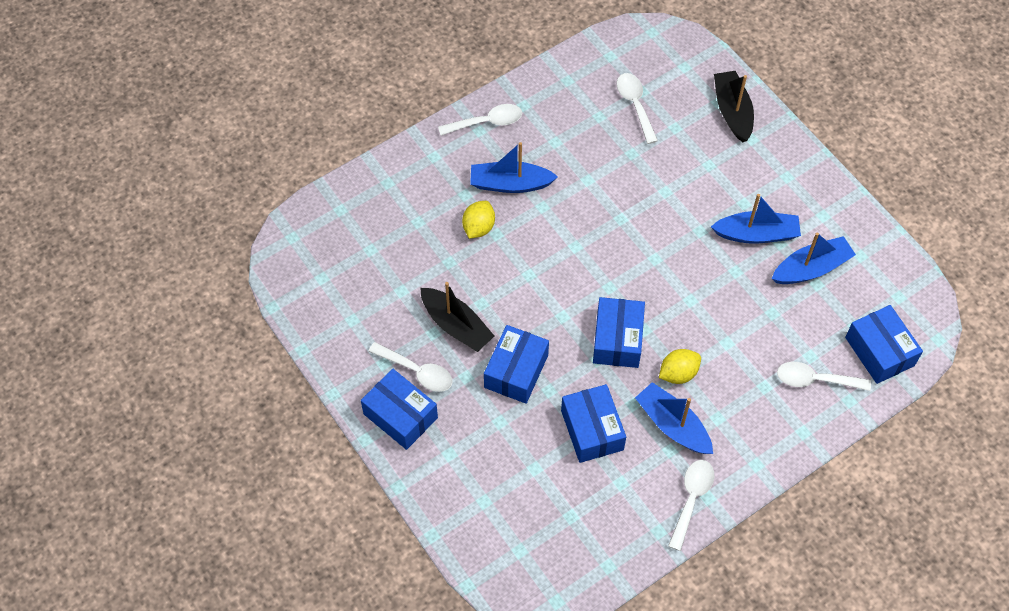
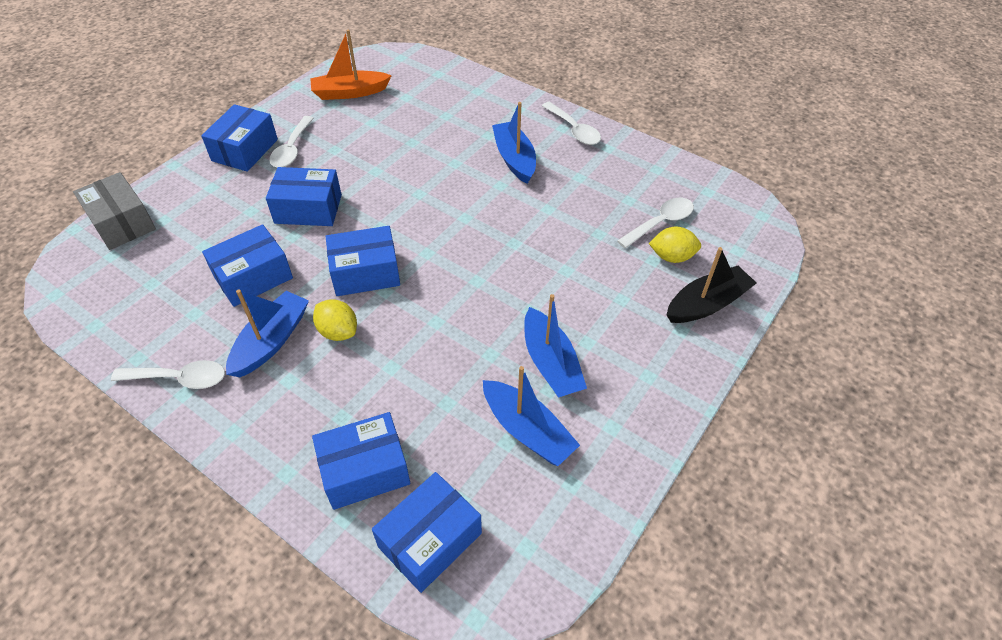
camera: 70 degrees right, 10 degrees down
black boat [420,282,494,352] -> none
yellow lemon [462,201,495,239] -> yellow lemon moved to [649,227,701,263]
white spoon [777,362,871,391] -> blue box [312,412,410,510]
none -> grey box [73,172,156,250]
none -> orange boat [310,29,392,100]

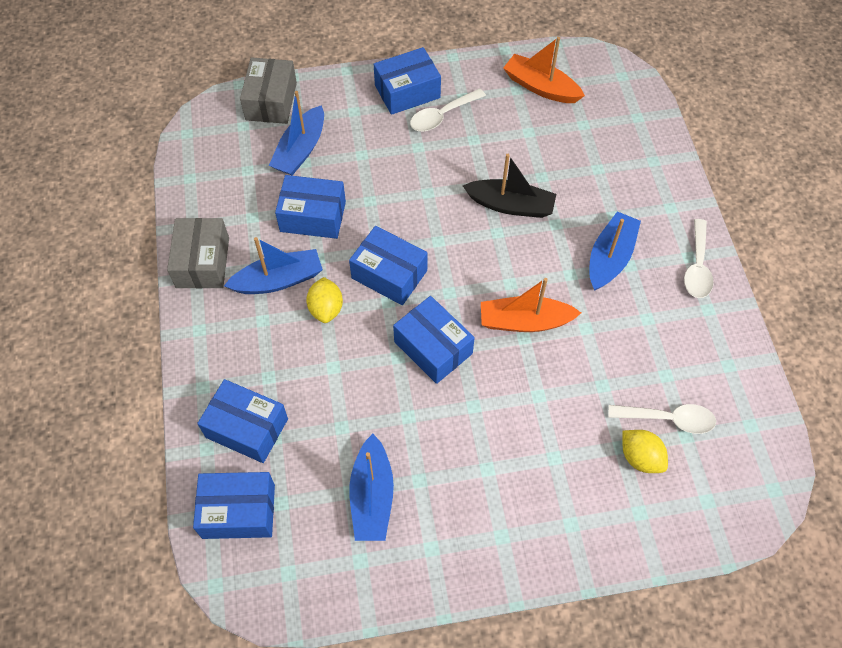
camera: 45 degrees right, 10 degrees up
white spoon [111,360,225,389] -> grey box [167,218,229,289]
blue box [266,167,342,226] -> blue box moved to [393,296,475,384]
blue boat [524,294,587,398] -> blue boat moved to [269,91,324,175]
black boat [667,247,757,323] -> black boat moved to [463,154,556,218]
none -> orange boat [481,278,581,332]

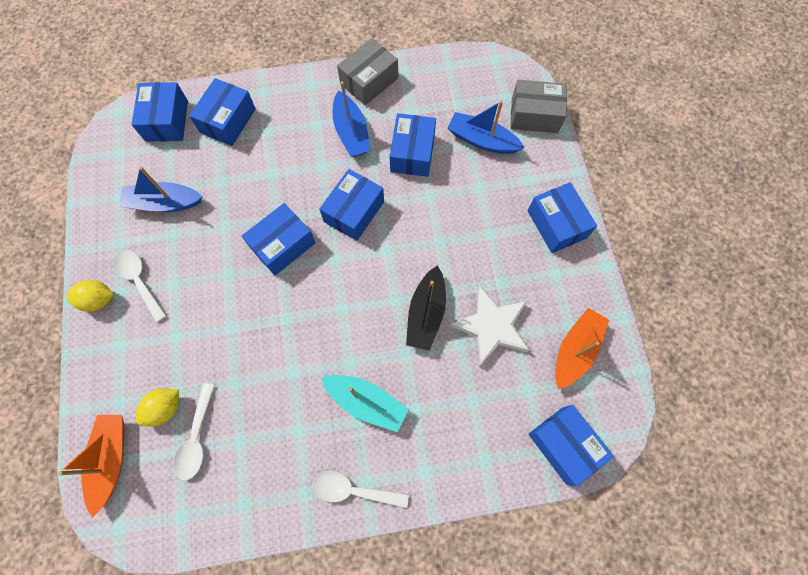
camera: 90 degrees right, 10 degrees up
grey box [167,218,229,289] -> grey box turned 45 degrees counterclockwise [337,38,398,105]
yellow lemon [306,277,343,323] -> yellow lemon moved to [66,280,114,312]
white spoon [410,88,486,131] -> white spoon moved to [114,250,167,322]
orange boat [481,278,581,332] -> orange boat moved to [58,415,125,518]
blue boat [589,212,641,291] -> turquoise boat [321,375,409,432]
none -> white star [450,286,529,366]
none -> blue box [529,404,614,487]

